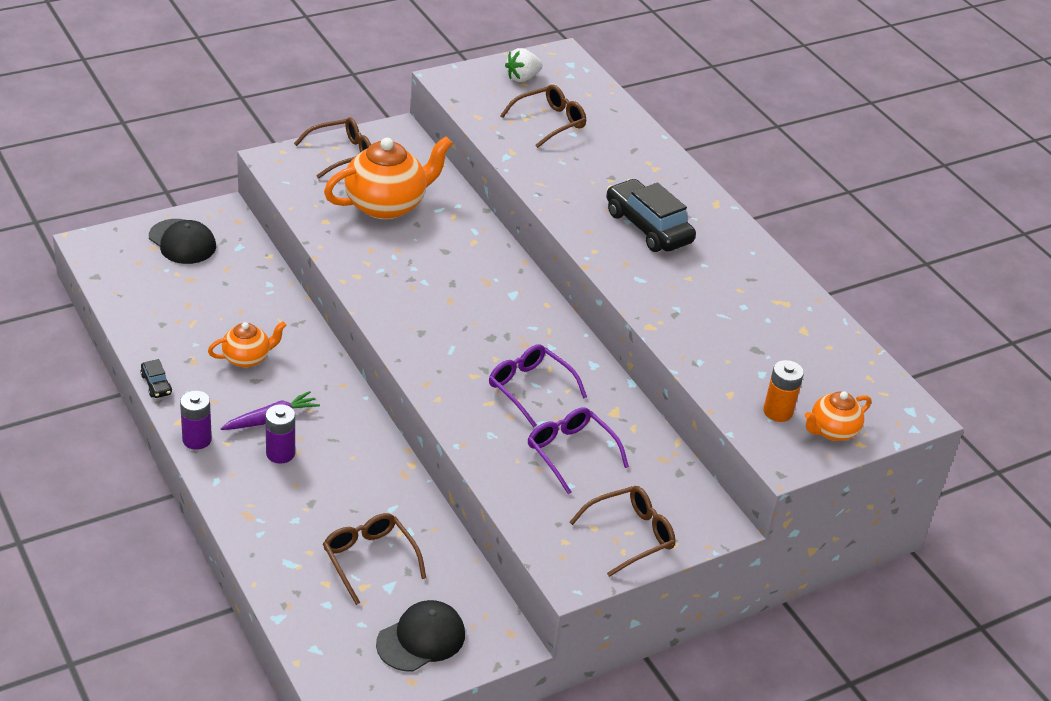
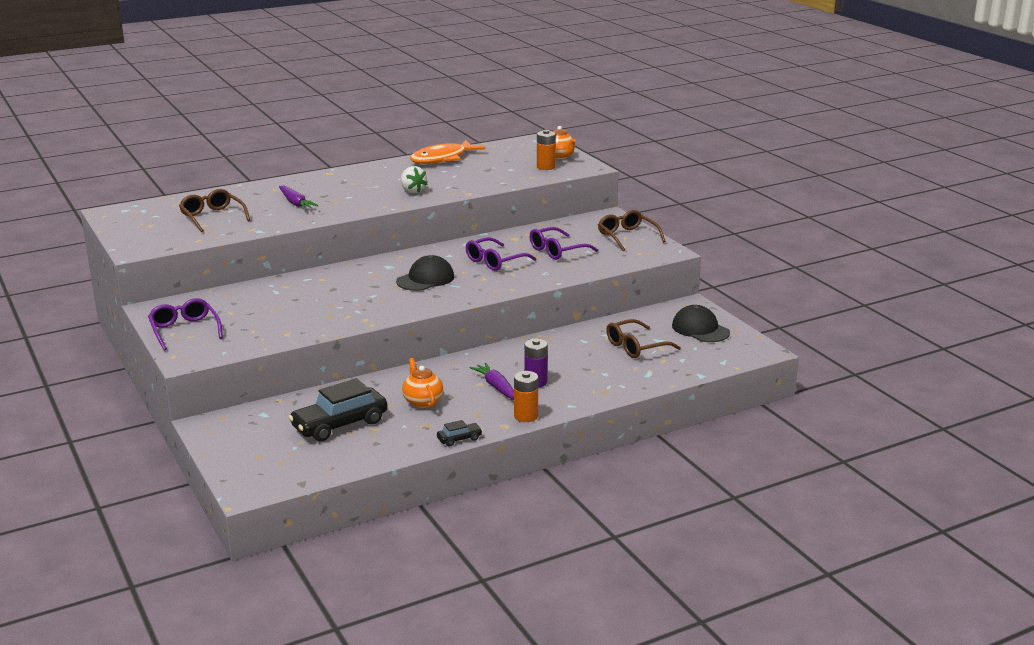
camera: 85 degrees left, 15 degrees down
black cap [149,219,216,264] -> black cap moved to [396,255,454,291]
purple battery [180,390,212,450] -> orange battery [514,371,538,422]
brown glasses [294,117,371,179] -> purple glasses [148,298,223,351]
orange teapot [324,136,453,220] -> none
white strawberry [505,48,543,82] -> white strawberry moved to [401,166,427,193]
black car [606,179,696,252] -> black car moved to [288,378,388,441]
none -> purple carrot [279,186,319,210]
none -> orange fish [410,140,485,164]

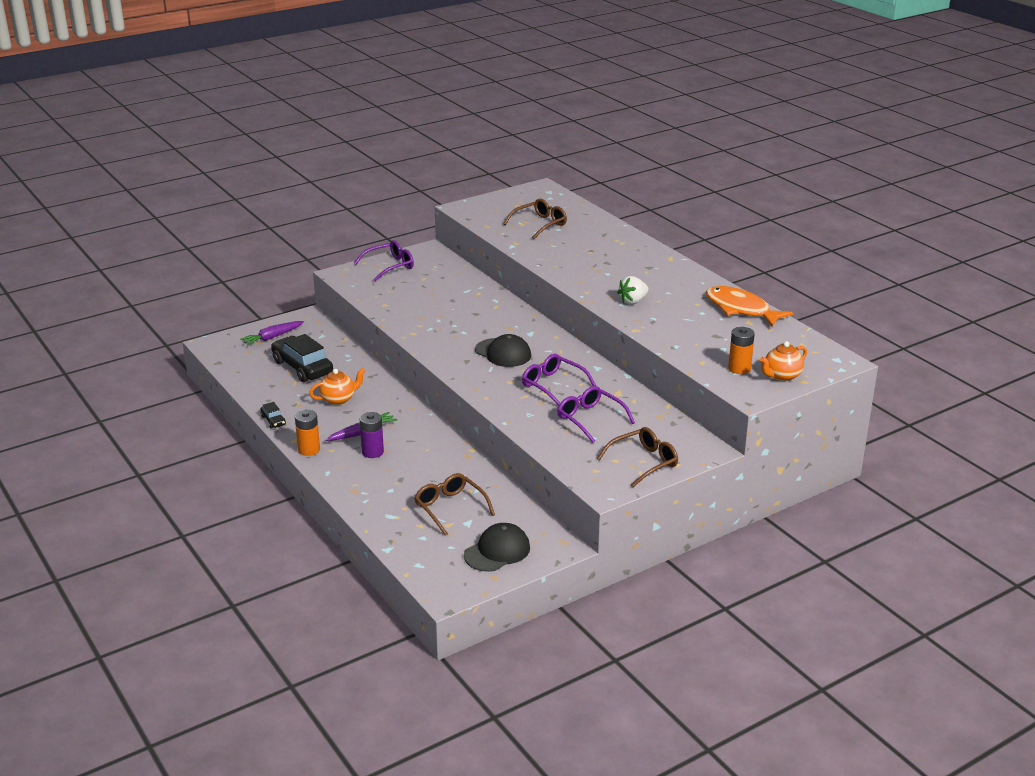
camera: 85 degrees right, 5 degrees up
purple carrot [279,186,319,210] -> purple carrot moved to [240,321,304,346]

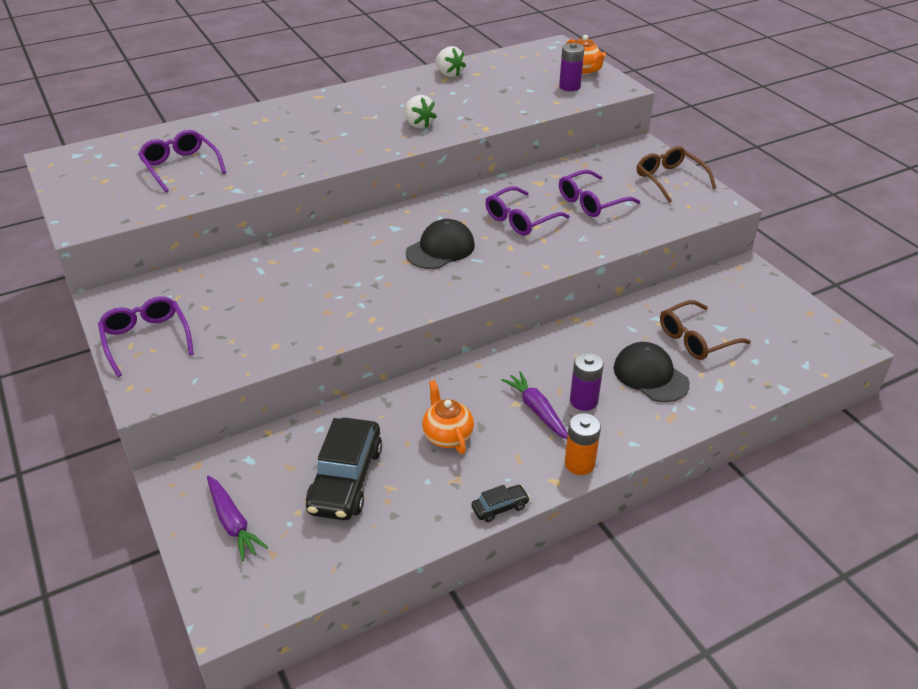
camera: 85 degrees left, 10 degrees up
black car [271,334,333,382] -> black car turned 45 degrees counterclockwise [306,418,382,520]
black cap [464,523,530,572] -> black cap moved to [614,342,690,402]
brown glasses [503,199,567,239] -> purple glasses [138,130,226,192]
orange fish [706,286,793,327] -> white strawberry [436,46,466,77]
orange battery [728,327,755,374] -> purple battery [559,43,584,91]

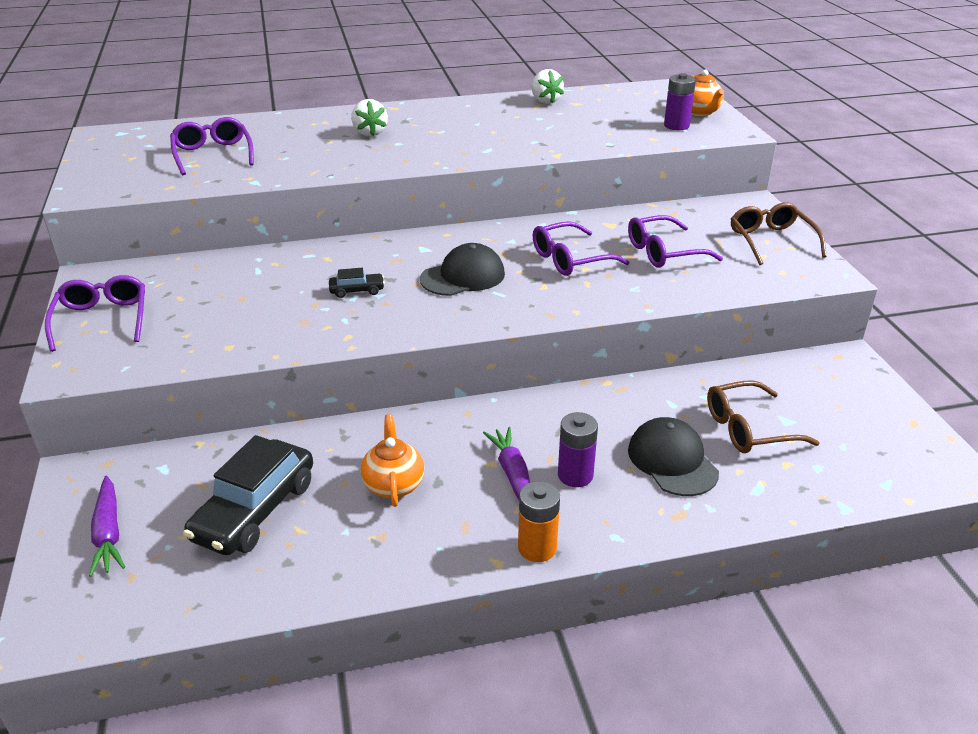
camera: 15 degrees right, 5 degrees down
white strawberry [405,95,437,128] -> white strawberry moved to [351,99,388,136]
black car [471,485,530,522] -> black car moved to [329,268,385,298]

